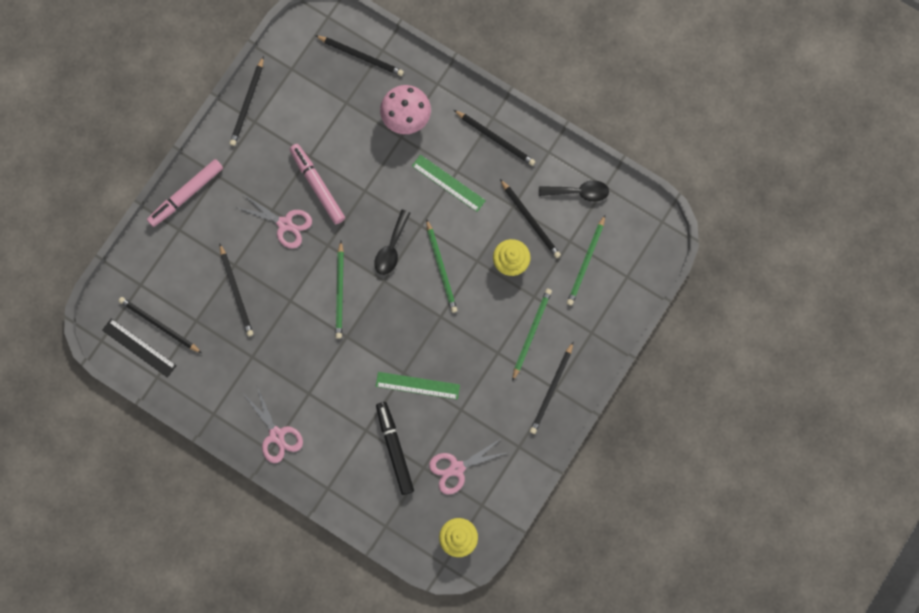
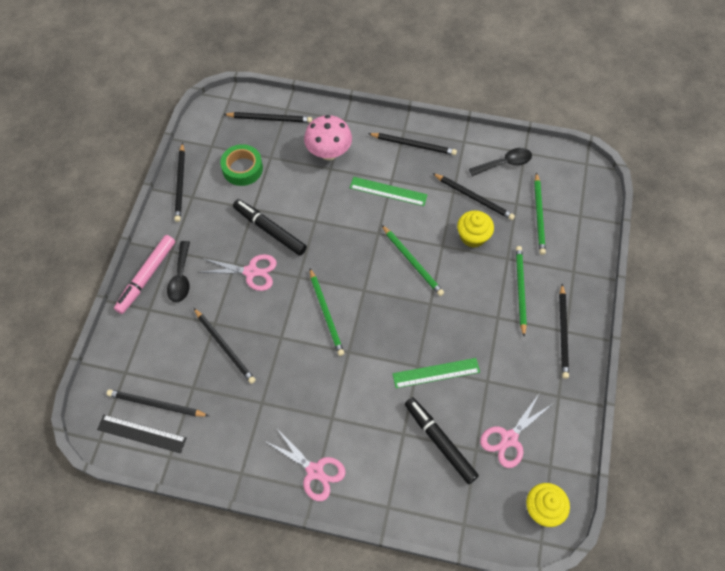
camera: 20 degrees left, 15 degrees down
pink marker [290,144,345,224] -> black marker [233,199,307,256]
black spoon [374,210,410,275] -> black spoon moved to [167,241,190,302]
none -> green tape [220,144,263,186]

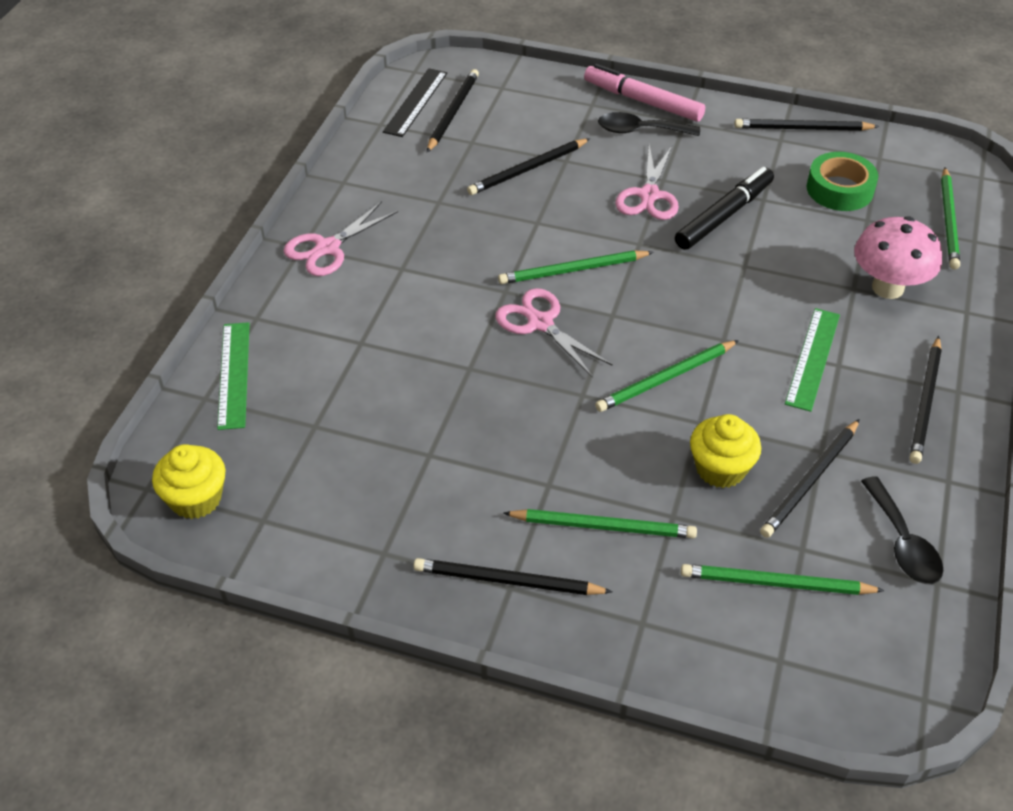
camera: 95 degrees right, 15 degrees down
black pencil [223,112,312,123] -> green pencil [941,167,960,269]
green ruler [392,358,480,388] -> green ruler moved to [217,322,250,430]
black marker [405,397,479,484] -> none
pink scissors [480,394,551,468] -> pink scissors moved to [495,288,613,378]

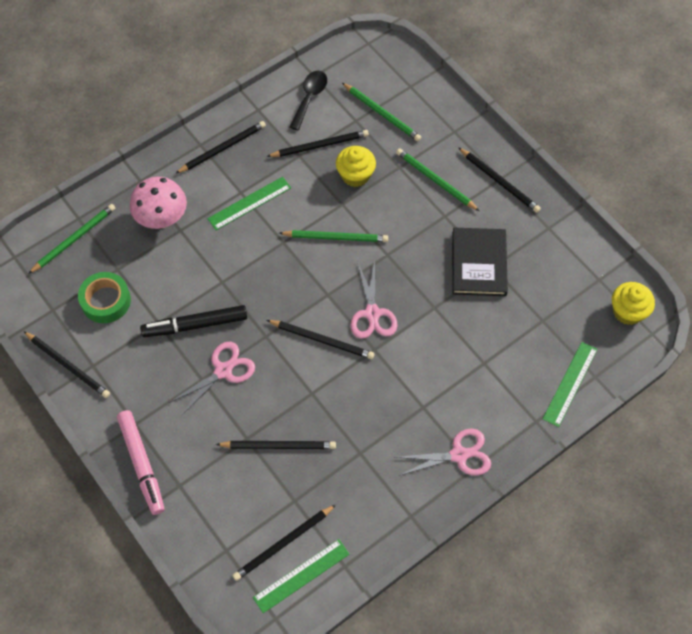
camera: 145 degrees left, 15 degrees up
black ruler [383,68,447,137] -> green ruler [253,539,350,613]
green pencil [498,250,653,284] -> black pencil [267,320,375,359]
black spoon [598,112,700,136] -> none
none -> black book [452,228,508,296]

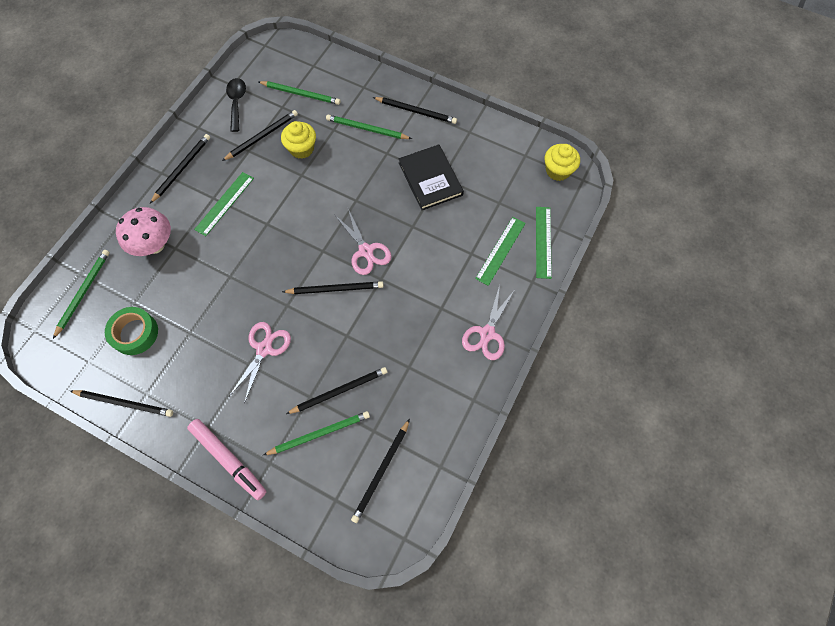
camera: 25 degrees left, 5 degrees up
black marker [140,305,247,337] -> none
green ruler [253,539,350,613] -> green ruler moved to [475,217,526,286]
green pencil [279,230,388,242] -> green pencil moved to [264,411,370,455]
pink scissors [394,429,491,476] -> pink scissors turned 150 degrees clockwise [462,285,514,360]

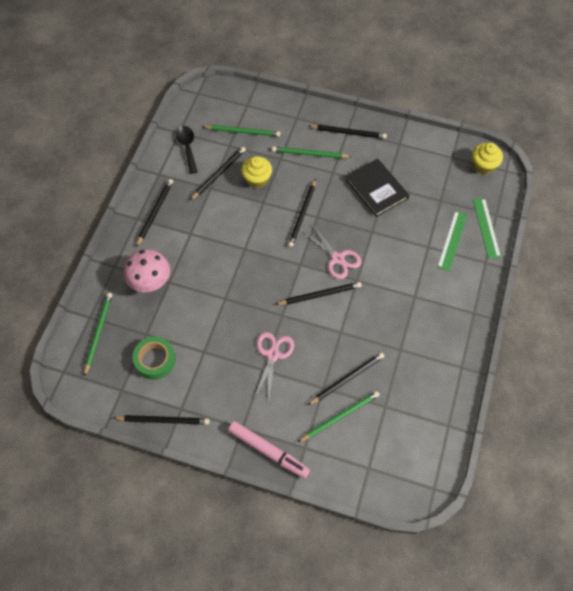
camera: 10 degrees left, 5 degrees down
green ruler [194,172,254,236] -> none
black pencil [351,419,410,523] -> black pencil moved to [288,179,316,247]
pink scissors [462,285,514,360] -> none

